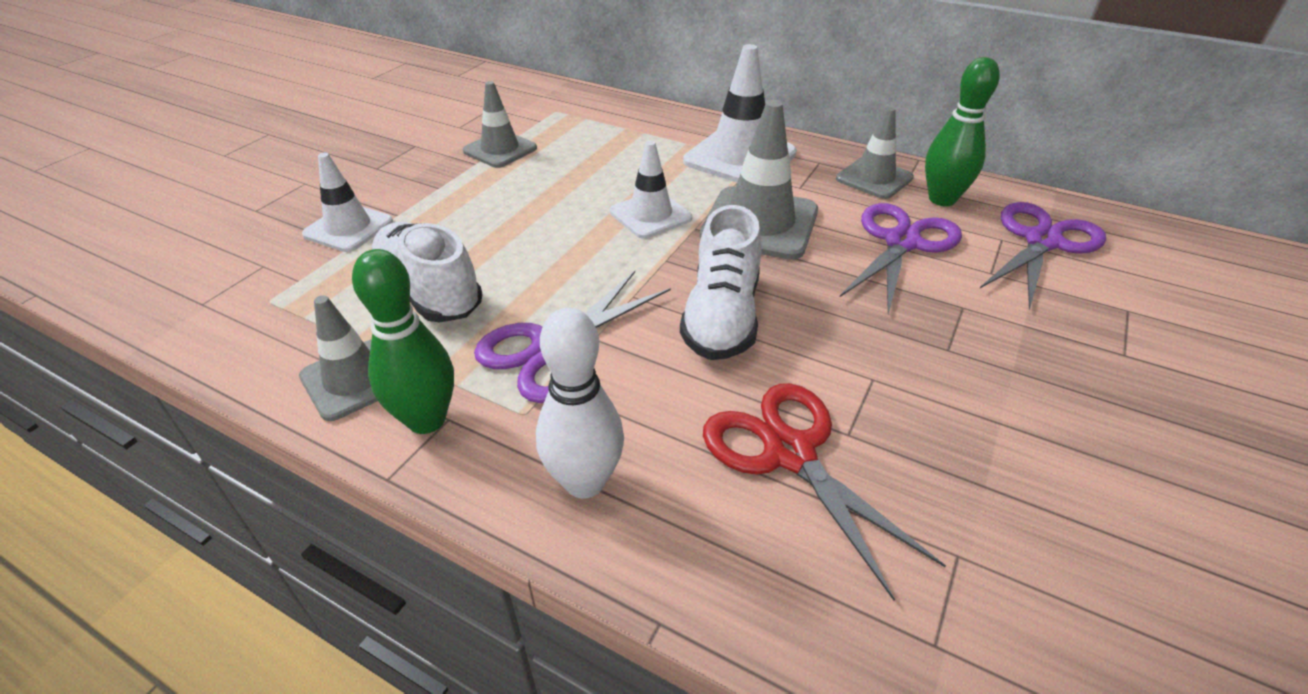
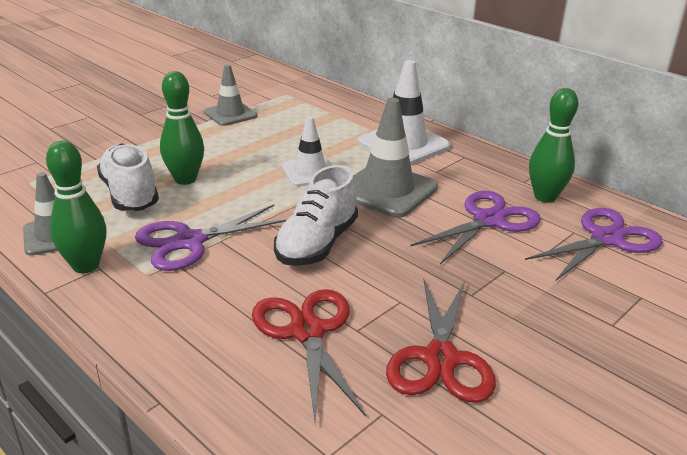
camera: 15 degrees right, 10 degrees down
white traffic cone [302,153,393,252] -> none
white bowling pin [536,308,624,499] -> none
grey traffic cone [836,107,914,199] -> none
none -> green bowling pin [160,71,204,185]
none -> red scissors [386,280,496,403]

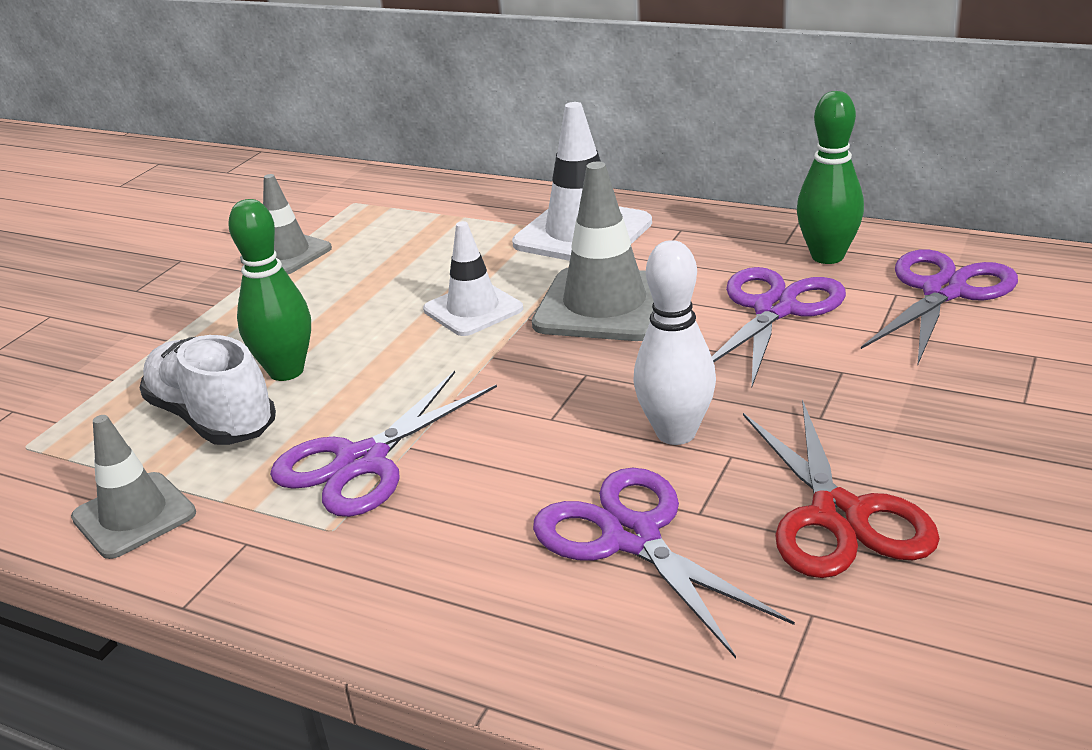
camera: 15 degrees left, 0 degrees up
green bowling pin [46,141,107,273] -> none
red scissors [252,289,366,421] -> purple scissors [533,468,795,658]
white shoe [274,165,358,266] -> none
none -> white bowling pin [633,240,716,445]

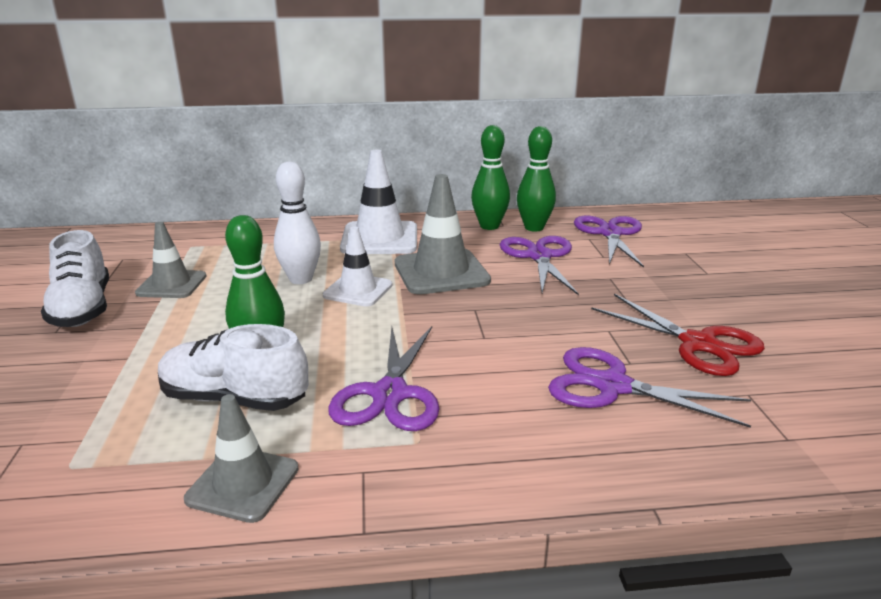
camera: 35 degrees left, 5 degrees down
white bowling pin [633,240,716,445] -> white bowling pin moved to [274,162,321,284]
none -> white shoe [41,230,109,327]
none -> green bowling pin [471,125,510,230]

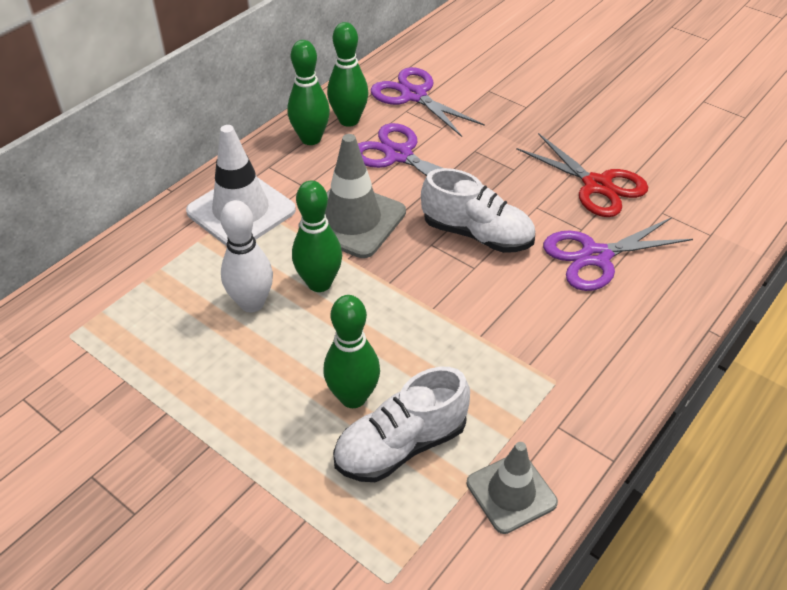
camera: 45 degrees left, 20 degrees up
white shoe [41,230,109,327] -> white shoe moved to [421,168,535,253]
grey traffic cone [135,222,206,298] -> none
white traffic cone [323,227,392,307] -> green bowling pin [292,181,342,292]
purple scissors [328,326,439,431] -> none
red scissors [591,294,765,376] -> red scissors turned 45 degrees clockwise [516,133,648,217]

